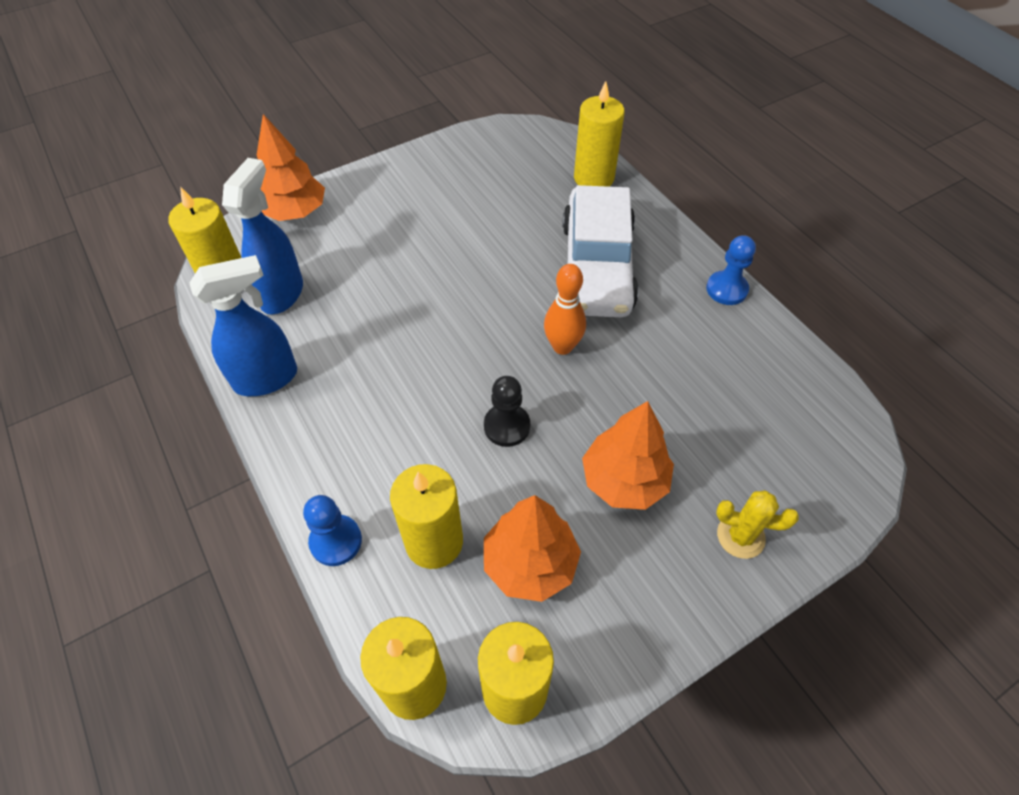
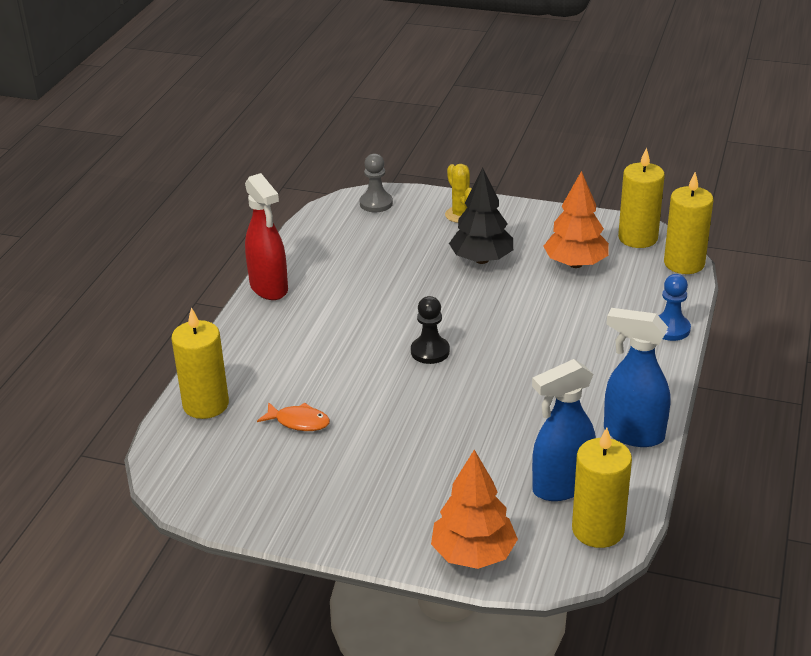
camera: 130 degrees left, 20 degrees down
yellow candle [390,464,463,569] -> none
black pawn [484,376,530,447] -> black pawn moved to [411,296,450,364]
orange bowling pin [544,264,586,355] -> none
white car [562,185,639,317] -> none
orange tree [582,401,674,510] -> black tree [449,168,513,264]
blue pawn [706,235,756,305] -> red spray bottle [245,173,288,300]
none -> orange fish [257,402,330,431]
none -> grey pawn [360,153,393,212]

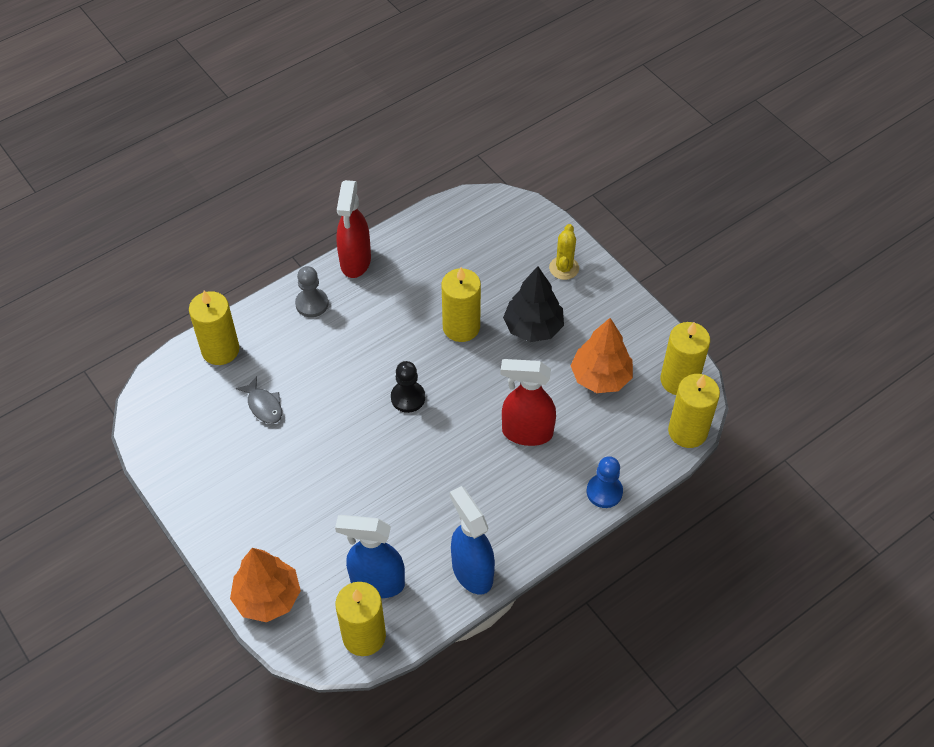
camera: 35 degrees right, 20 degrees up
orange fish [257,402,330,431] -> grey fish [236,376,282,424]
grey pawn [360,153,393,212] -> grey pawn moved to [295,266,329,317]
none -> yellow candle [441,267,481,342]
none -> red spray bottle [500,359,556,446]

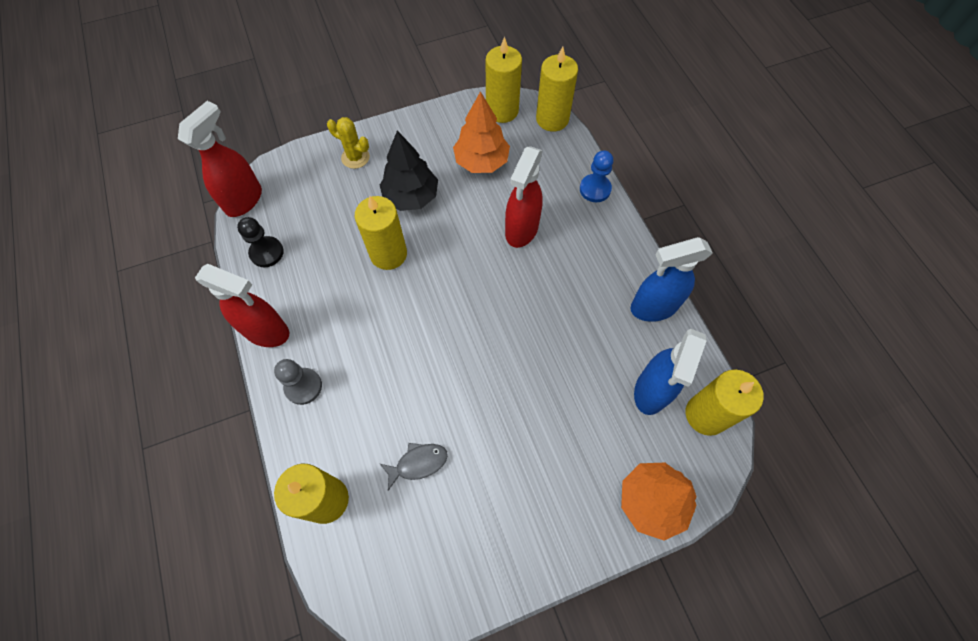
camera: 75 degrees left, 10 degrees up
black pawn [391,361,425,413] -> black pawn moved to [237,217,284,267]
none -> red spray bottle [178,101,262,217]

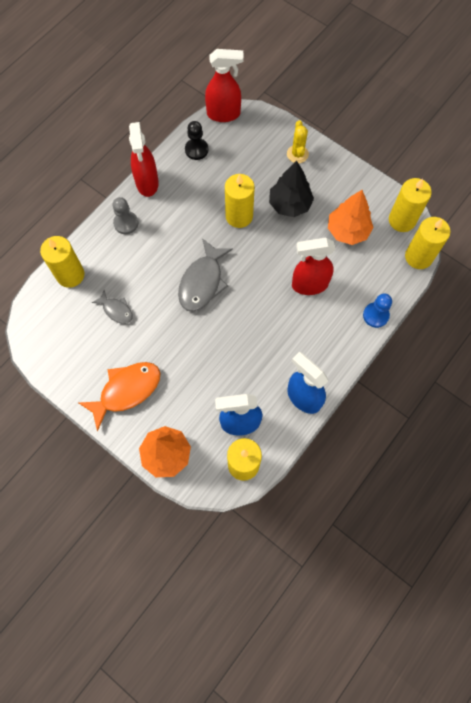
camera: 60 degrees right, 5 degrees up
none -> orange fish [78,362,161,431]
none -> grey fish [178,238,233,312]

